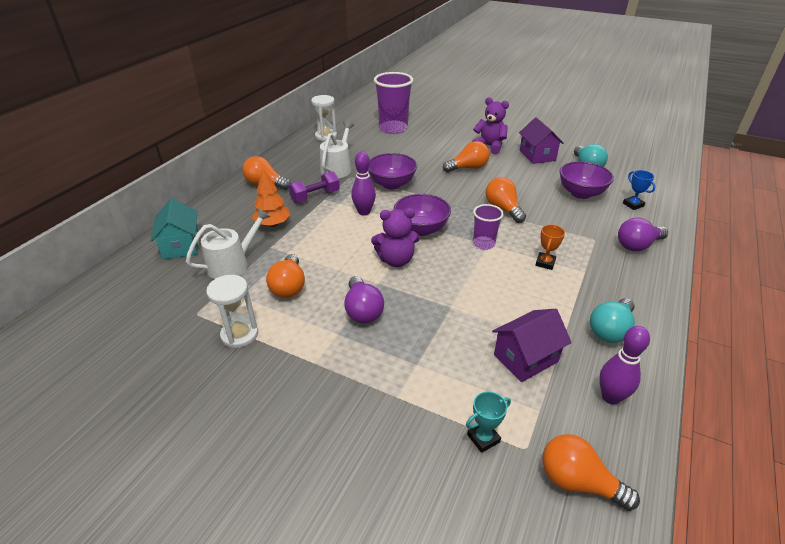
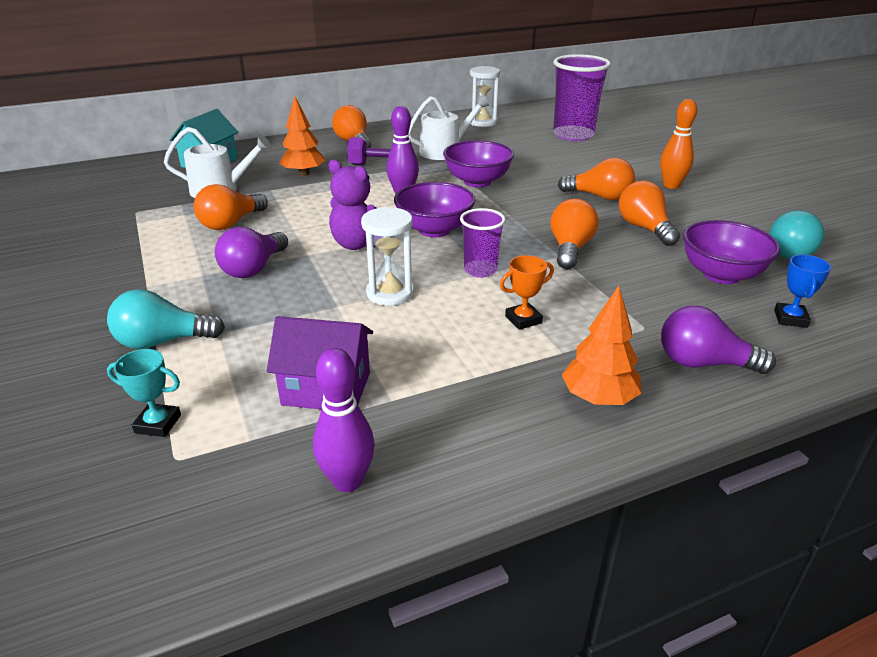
camera: 40 degrees right, 5 degrees down
white hourglass [206,275,258,348] -> white hourglass moved to [361,207,414,306]
purple teddy bear [472,97,509,154] -> orange bowling pin [660,99,697,189]
purple house [519,117,564,164] -> none
orange light bulb [542,434,640,511] -> orange light bulb moved to [619,181,680,246]
turquoise light bulb [590,298,635,343] -> turquoise light bulb moved to [107,289,225,349]
none -> orange tree [562,286,641,405]

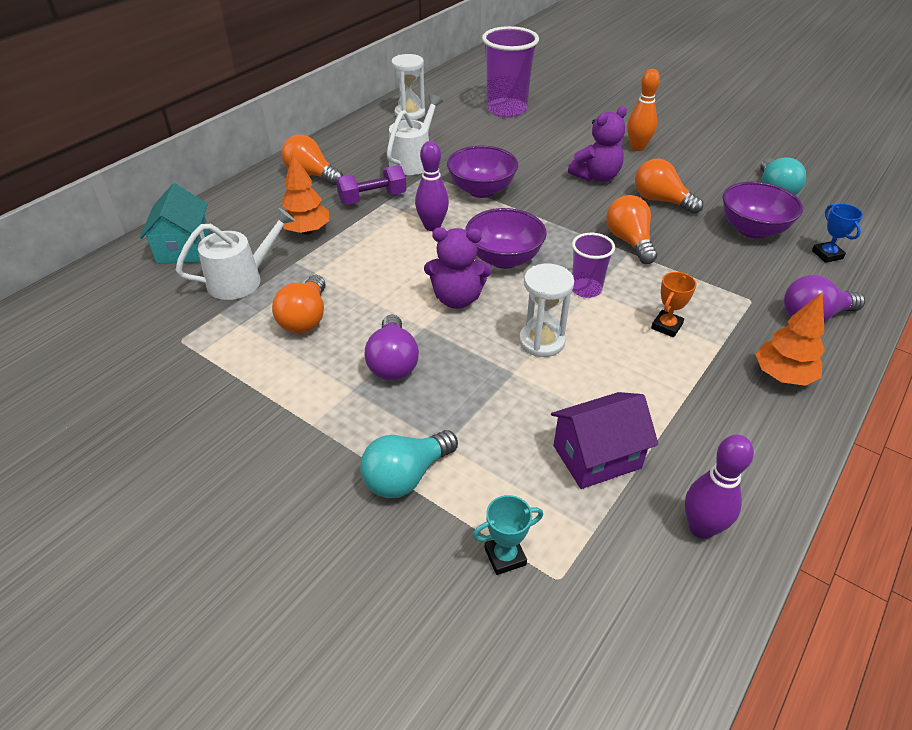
camera: 30 degrees left, 10 degrees up
orange light bulb [558,158,635,200] -> purple teddy bear [568,106,627,182]

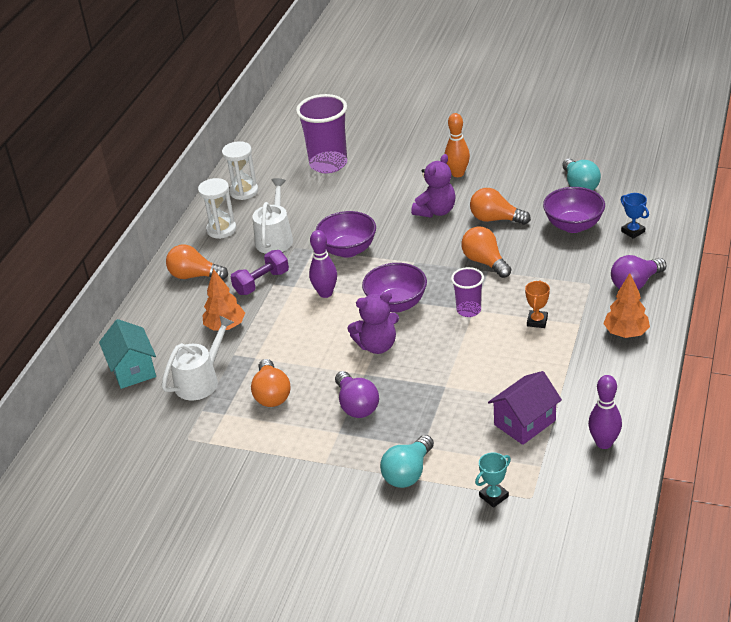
camera: 15 degrees left, 5 degrees down
white hourglass [519,264,574,357] -> white hourglass moved to [198,178,236,239]

